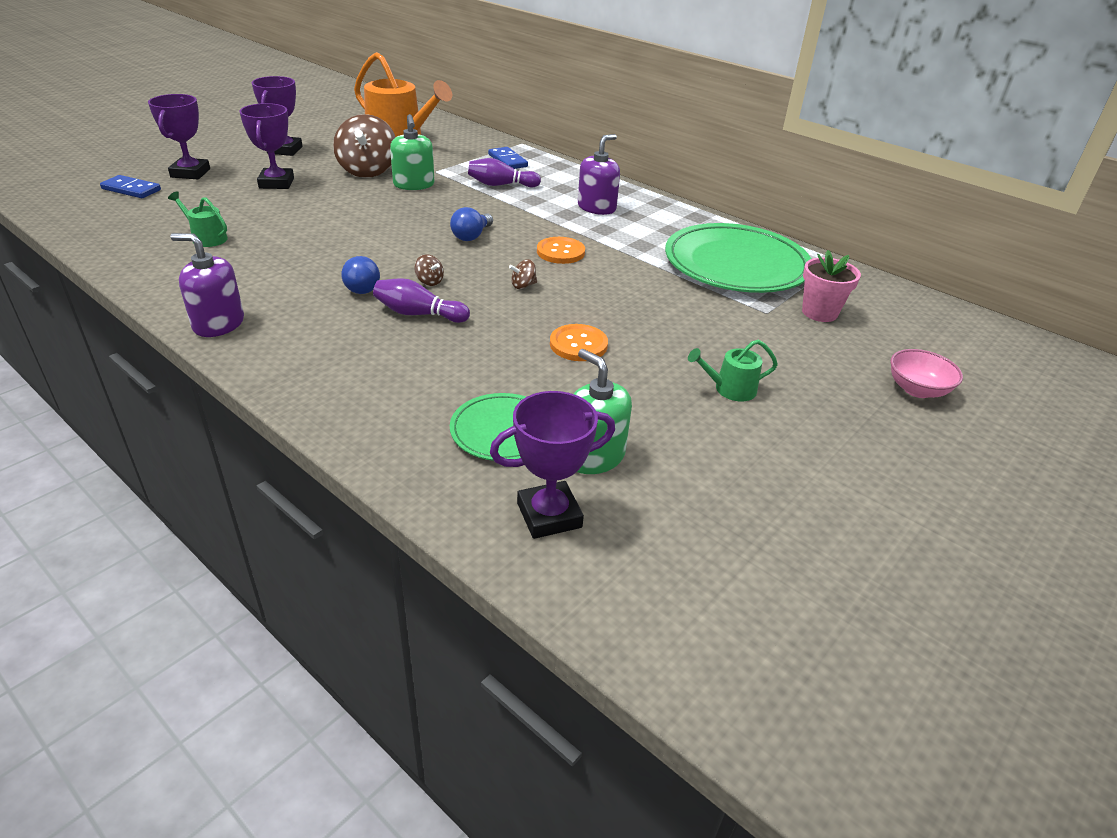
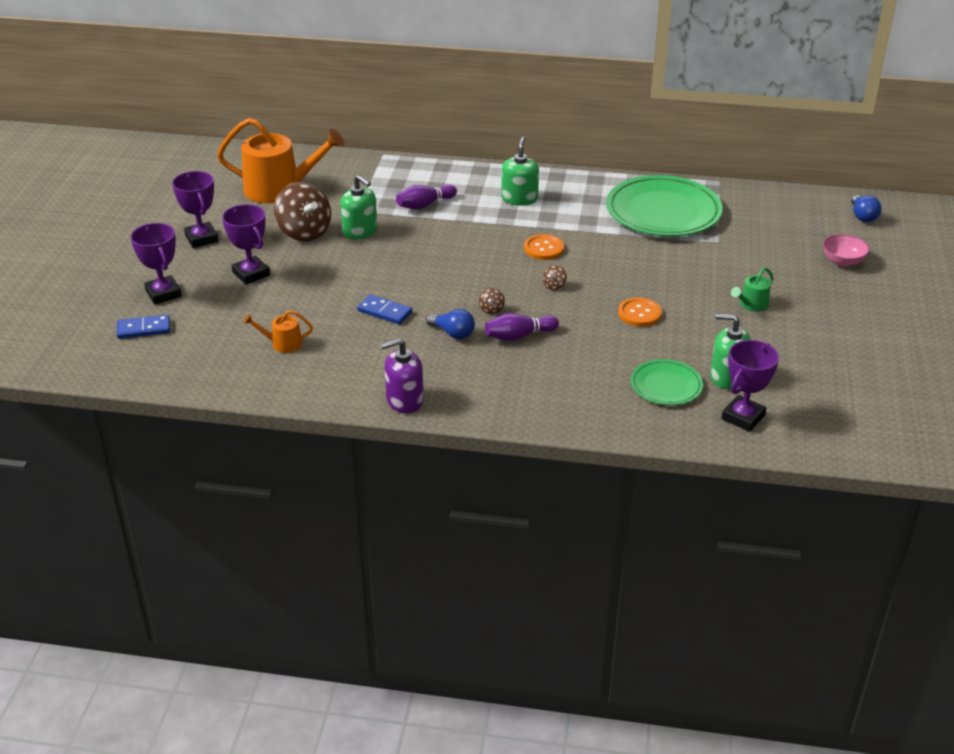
camera: 30 degrees left, 0 degrees up
green watering can [168,191,228,247] -> orange watering can [243,310,313,353]
brown spinning top [414,254,444,286] -> brown spinning top turned 90 degrees clockwise [479,288,505,314]
blue light bulb [450,207,493,241] -> blue light bulb moved to [851,195,881,222]
blue domino [488,147,528,169] -> blue domino moved to [357,294,412,324]
purple soap dispenser [578,134,620,215] -> green soap dispenser [501,137,539,205]
pink flower pot [802,250,861,322] -> none

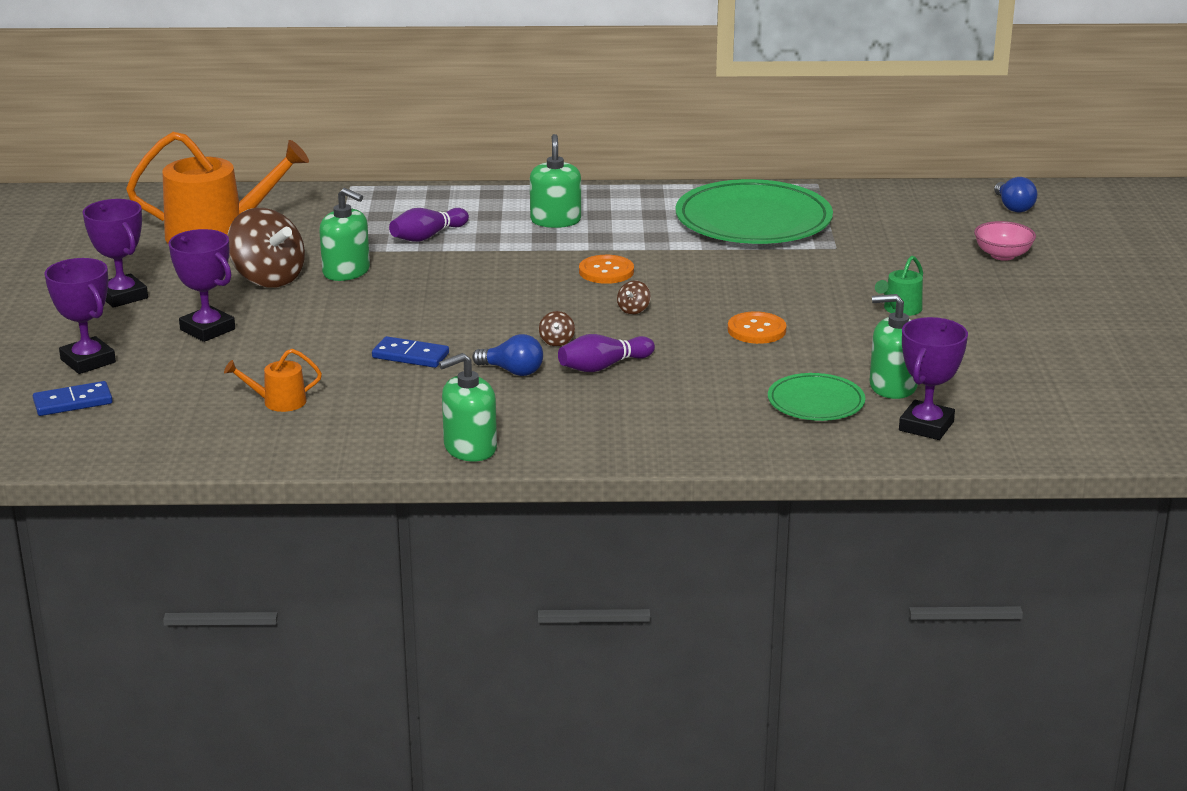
camera: 10 degrees left, 10 degrees down
purple soap dispenser [381,338,424,413] -> green soap dispenser [439,353,497,462]

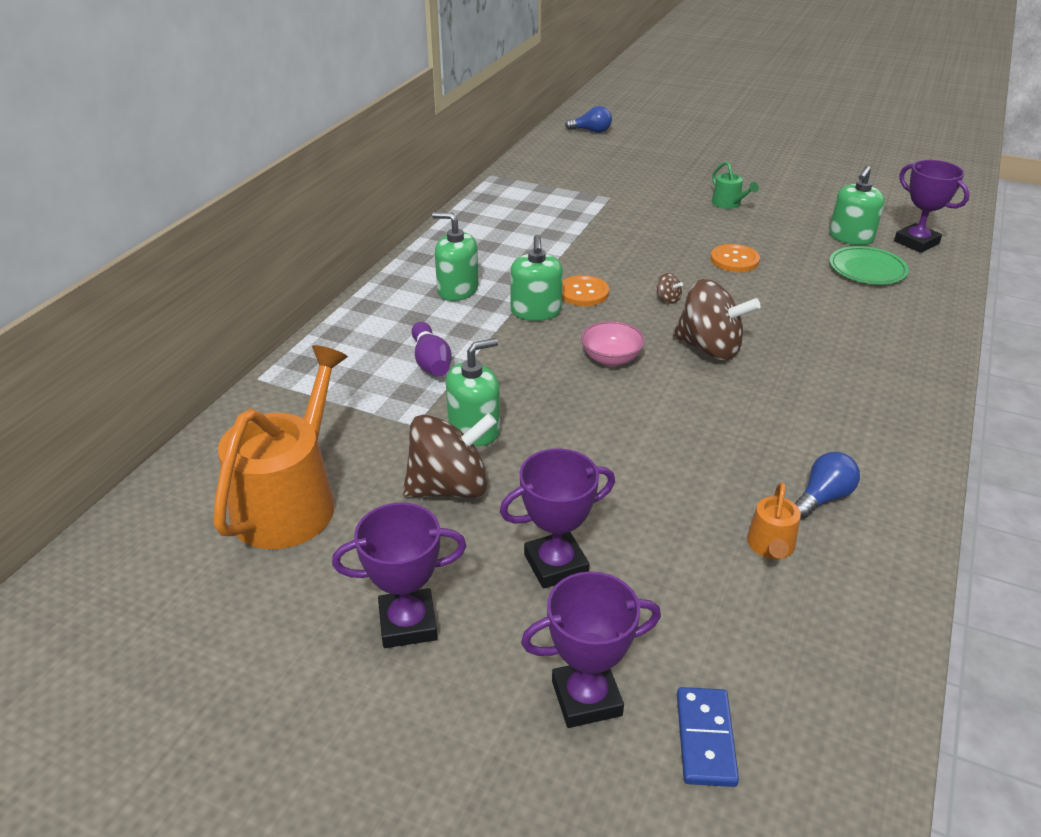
camera: 65 degrees left, 10 degrees up
blue domino [372,336,449,368] -> none
green soap dispenser [439,353,497,462] -> green soap dispenser moved to [510,235,563,321]
blue light bulb [472,334,543,376] -> blue light bulb moved to [795,452,860,519]
brown spinning top [539,311,575,347] -> brown spinning top [673,279,761,360], size x2.48
purple bowling pin [558,334,655,372] -> none
green plate [675,179,833,244] -> none
pink bowl [974,221,1036,261] -> pink bowl moved to [581,321,645,366]

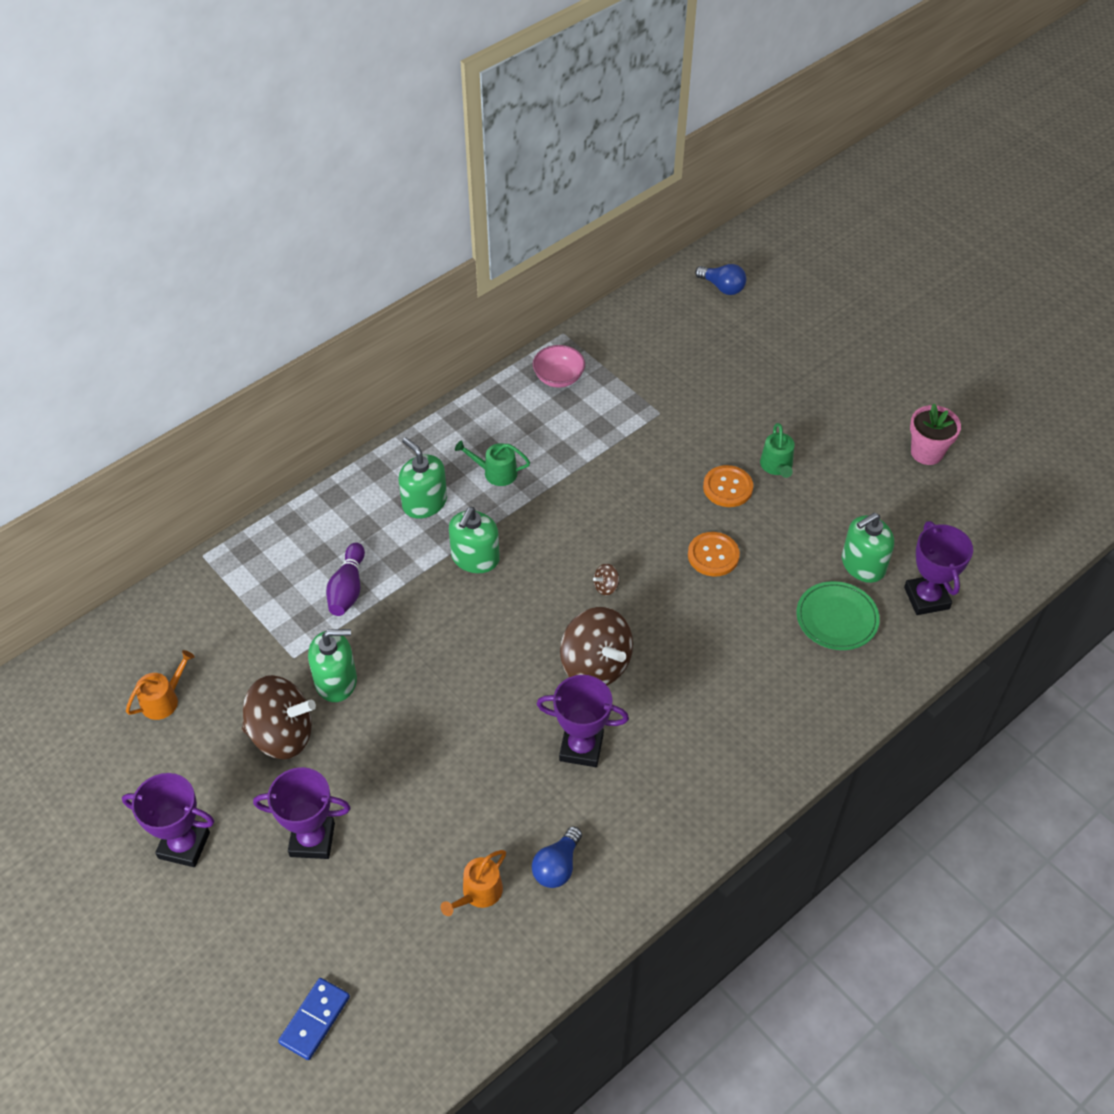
camera: 25 degrees right, 15 degrees up
orange watering can [213,345,348,549] -> orange watering can [126,650,195,720], size x0.45
purple trophy [521,571,661,728] -> purple trophy moved to [536,675,629,767]
orange button [562,275,609,306] -> orange button moved to [703,465,753,507]
pink bowl [581,321,645,366] -> pink bowl moved to [533,345,585,388]
brown spinning top [657,273,683,304] -> brown spinning top turned 75 degrees clockwise [593,564,619,595]
blue light bulb [795,452,860,519] -> blue light bulb turned 135 degrees clockwise [532,826,582,888]
none -> green watering can [455,440,530,486]
none -> pink flower pot [910,404,961,465]

